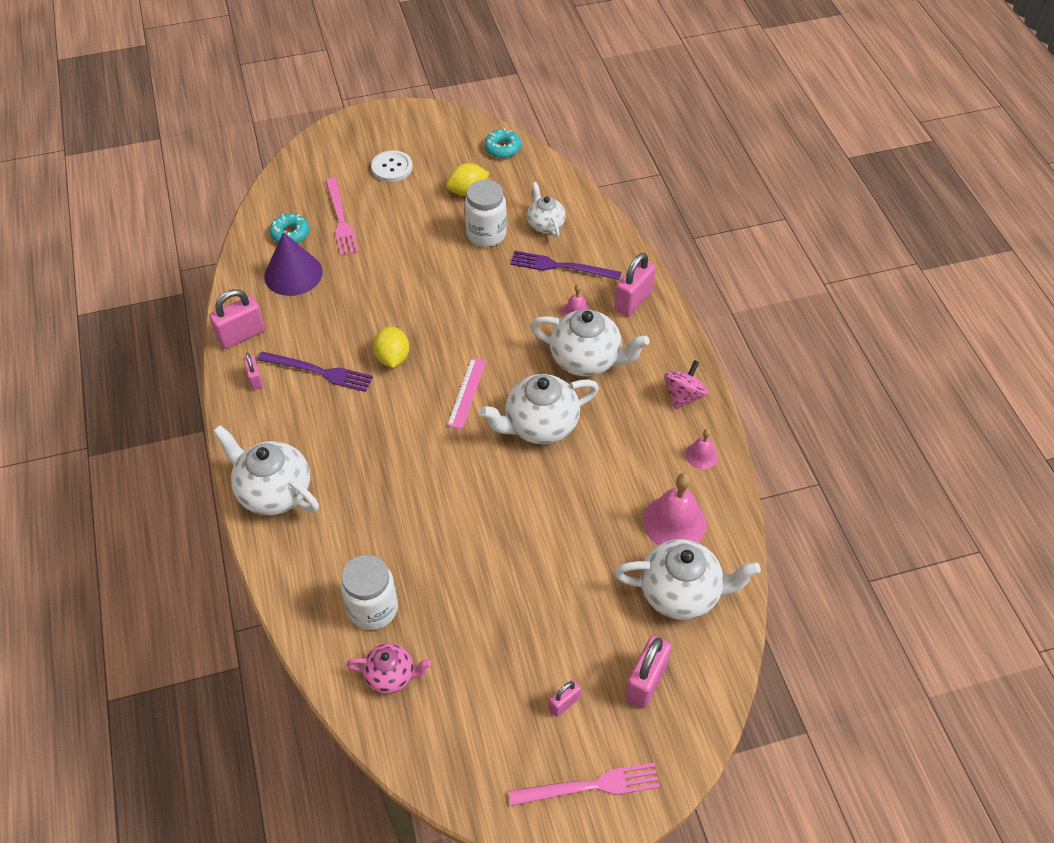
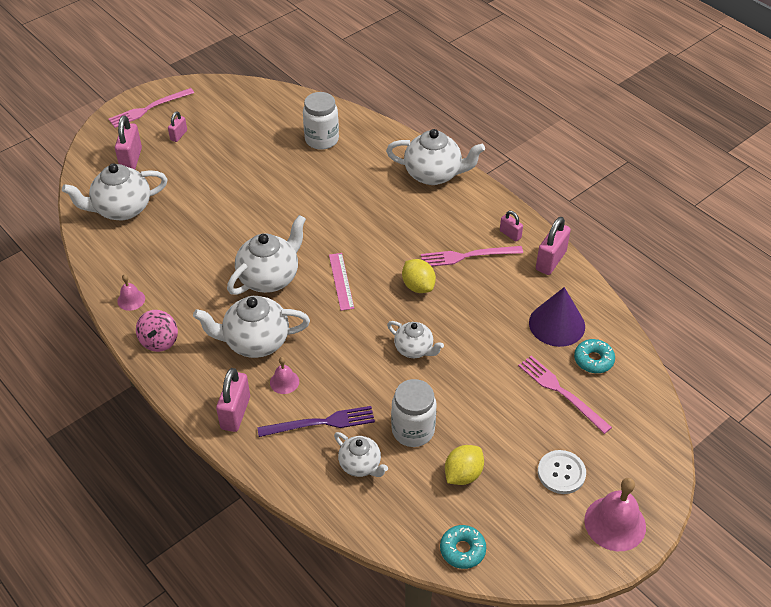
camera: 155 degrees right, 5 degrees down
purple fork [257,351,373,392] -> pink fork [421,246,523,267]
pink teapot [346,643,431,694] -> none
pink bell [643,473,707,545] -> pink bell moved to [584,478,646,551]
none -> white teapot [387,321,444,358]

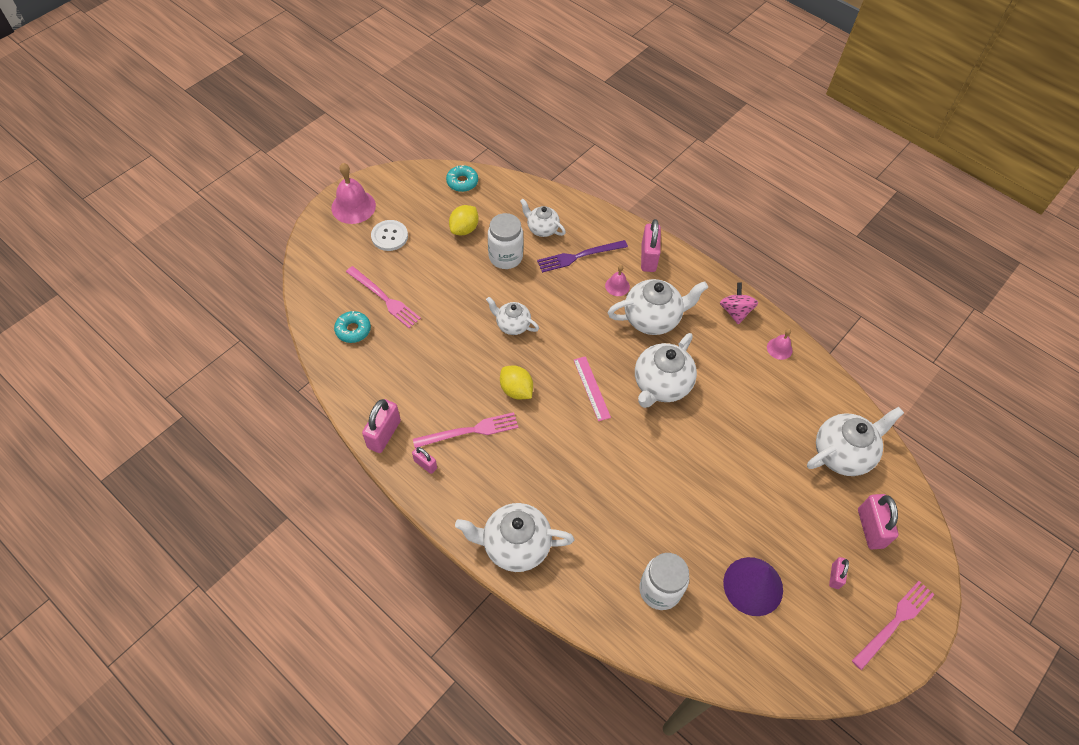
camera: 170 degrees right, 10 degrees up
purple cone [529,287,585,347] -> purple cone moved to [723,557,783,616]

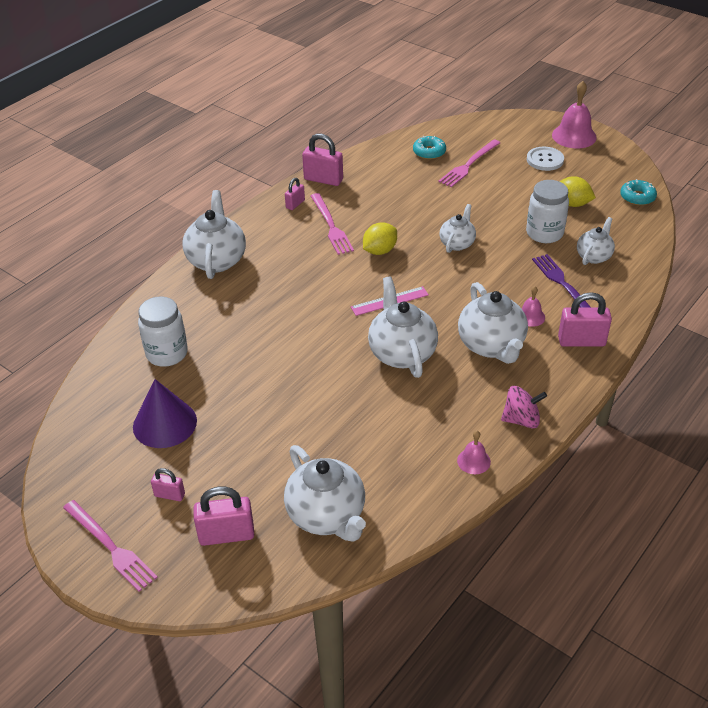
camera: 90 degrees right, 15 degrees down
white teapot [635,333,697,408] -> white teapot turned 45 degrees clockwise [368,276,438,378]

